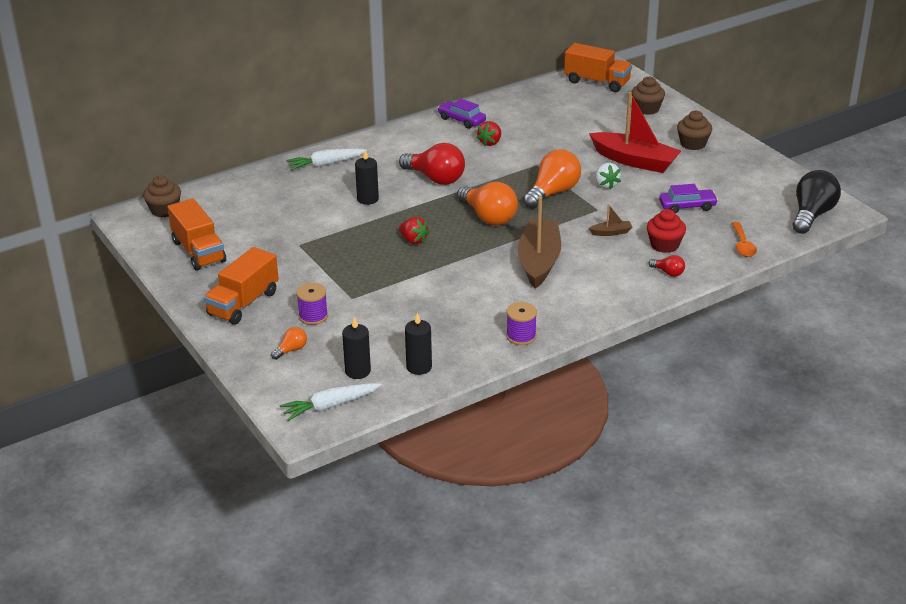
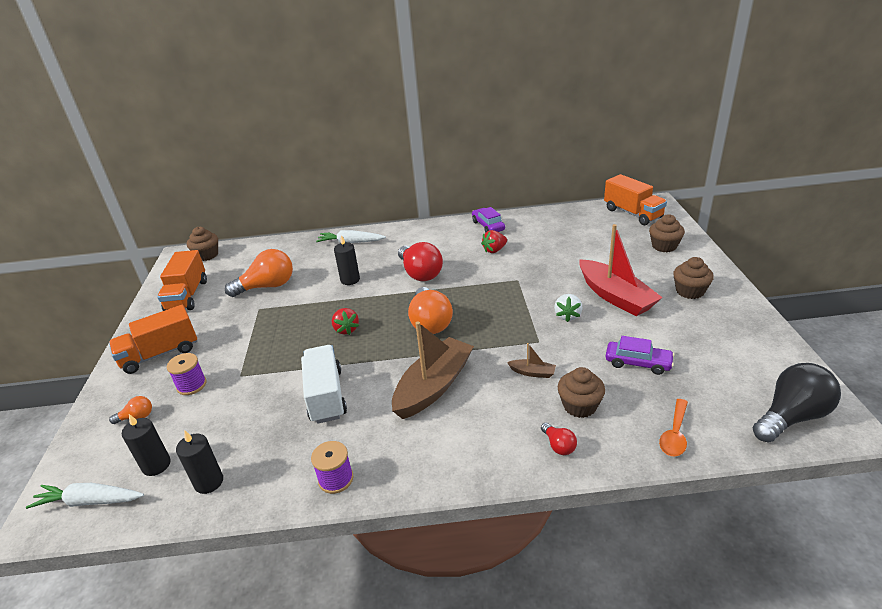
camera: 30 degrees right, 0 degrees up
orange light bulb [523,150,581,209] -> orange light bulb moved to [225,249,293,297]
red cupcake [647,209,686,253] -> brown cupcake [558,367,605,418]
none -> white truck [301,345,347,424]

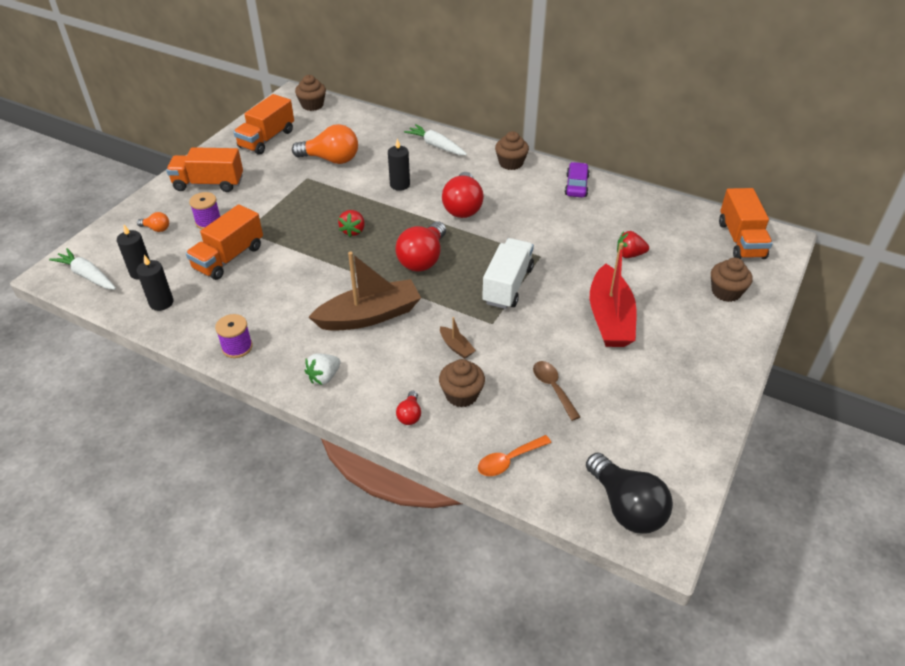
camera: 30 degrees right, 10 degrees up
white truck [301,345,347,424] -> white truck moved to [482,238,534,309]
orange light bulb [408,287,453,334] -> red light bulb [395,221,446,272]
red strawberry [481,230,507,253] -> red strawberry moved to [617,231,649,258]
white strawberry [554,294,583,322] -> white strawberry moved to [305,353,340,385]
purple car [606,336,675,375] -> brown spoon [533,361,580,421]
brown cupcake [673,257,714,299] -> brown cupcake moved to [495,131,529,170]
black light bulb [753,363,841,443] -> black light bulb turned 60 degrees clockwise [586,453,673,534]
none -> orange truck [186,204,263,280]

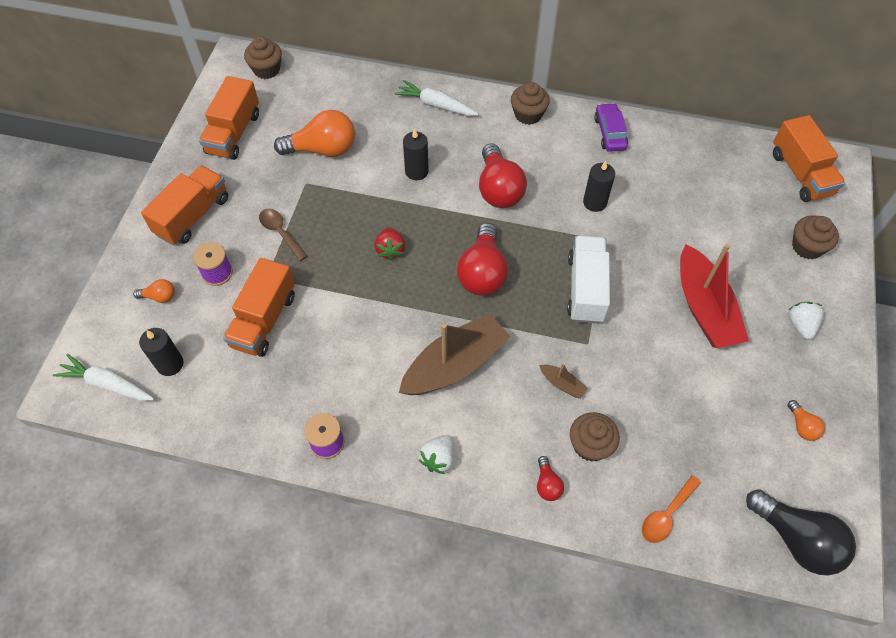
camera: 15 degrees left, 15 degrees up
black candle [136,255,173,311] -> black candle moved to [583,161,615,212]
orange truck [166,147,243,192] -> orange truck turned 135 degrees clockwise [141,165,228,245]
brown spoon [533,361,580,421] -> brown spoon moved to [259,209,308,261]
red strawberry [617,231,649,258] -> none
none -> orange light bulb [787,400,825,441]
none -> white strawberry [788,302,824,340]

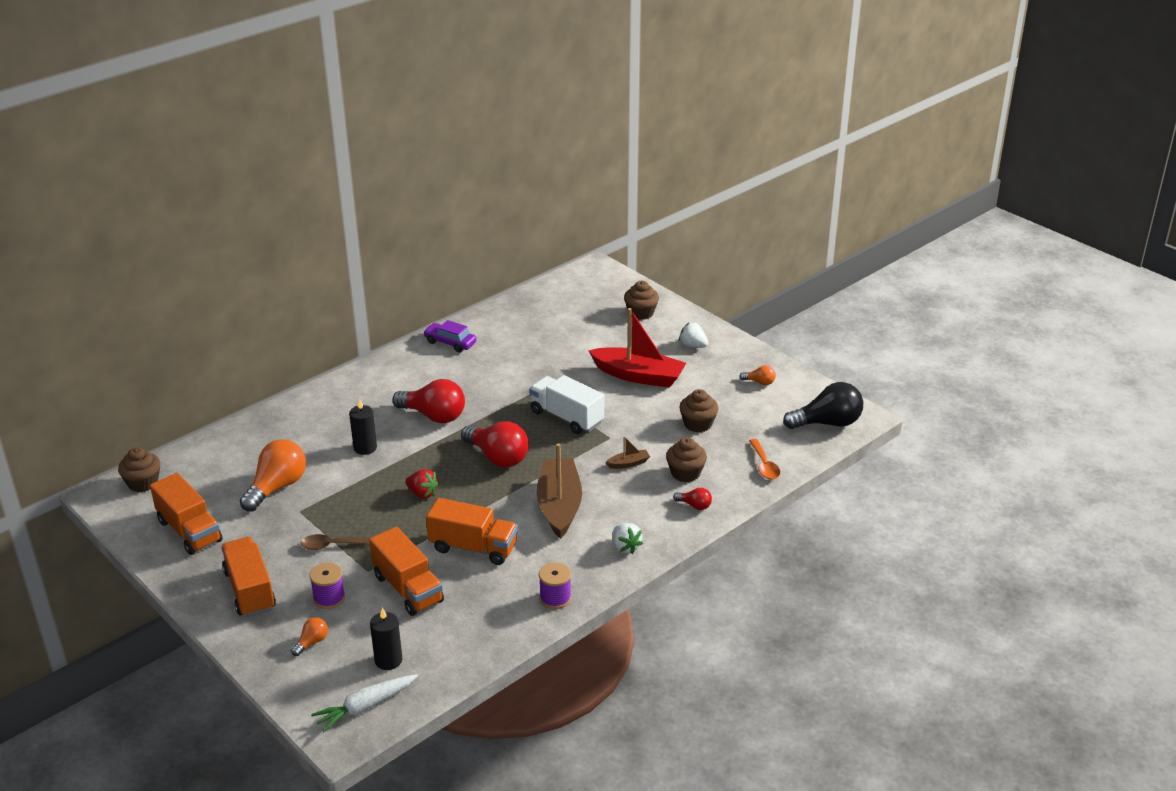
camera: 55 degrees left, 25 degrees down
white carrot [394,80,478,116] -> none
brown cupcake [511,82,550,125] -> brown cupcake moved to [679,389,718,432]
black candle [583,161,615,212] -> none
orange truck [773,115,845,202] -> orange truck moved to [426,498,518,565]

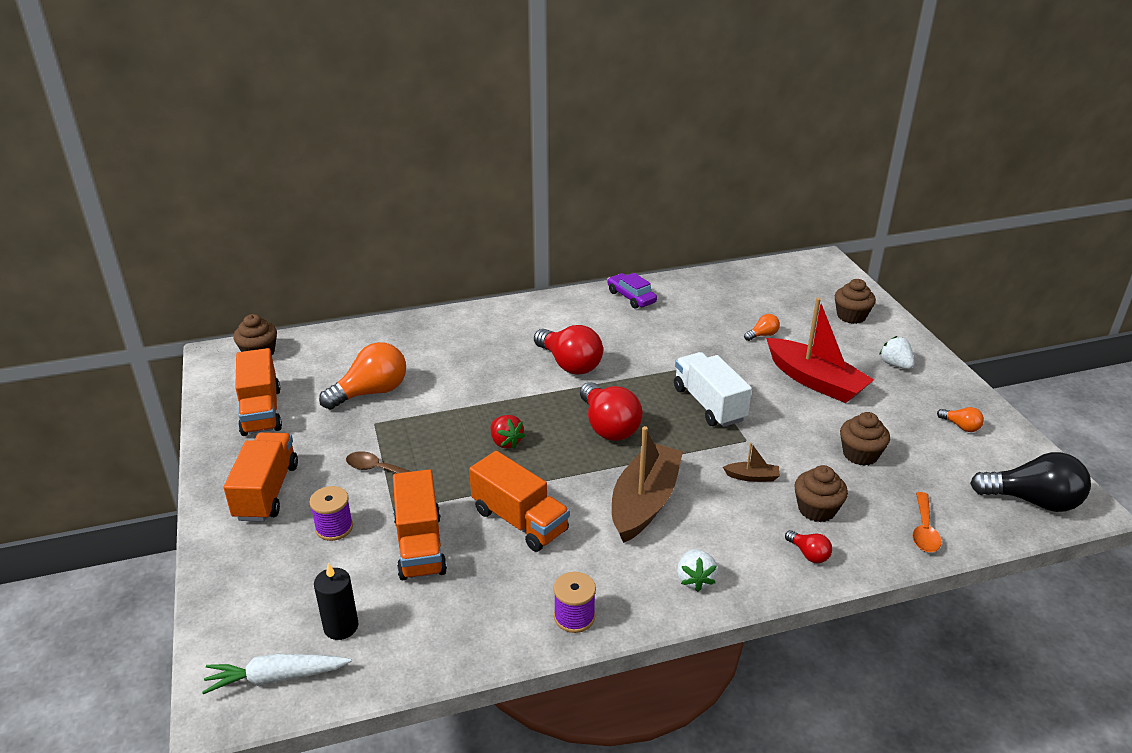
camera: 25 degrees right, 0 degrees up
orange light bulb [291,617,328,656] -> orange light bulb moved to [744,314,780,341]
black candle [349,398,377,455] -> none

